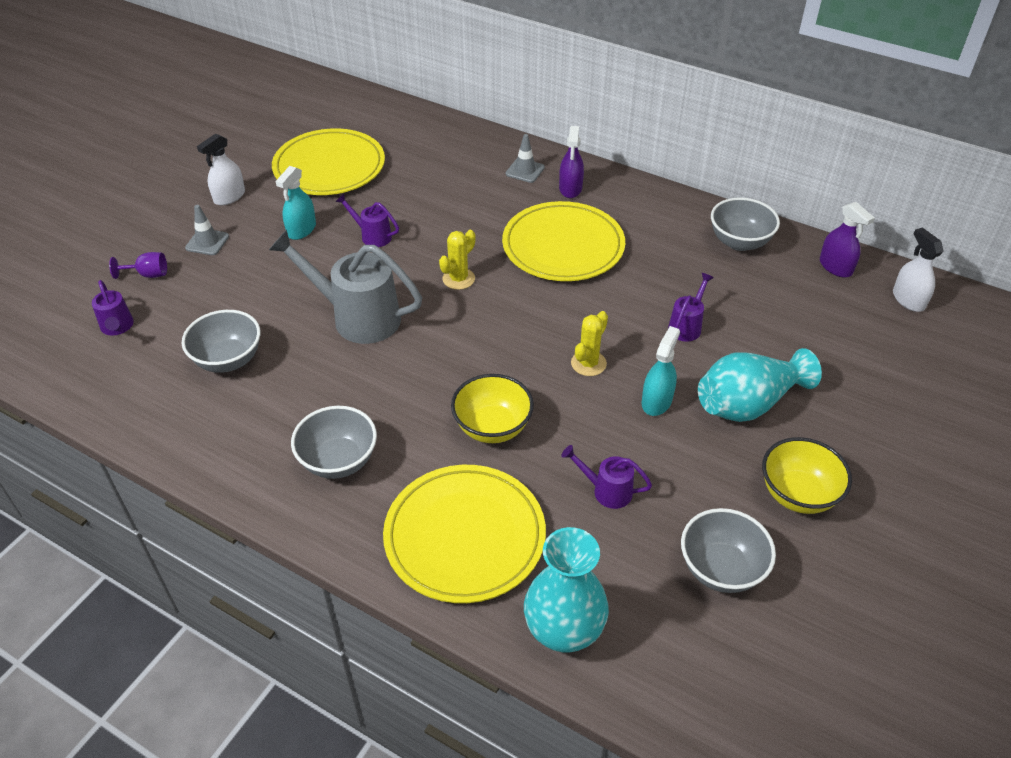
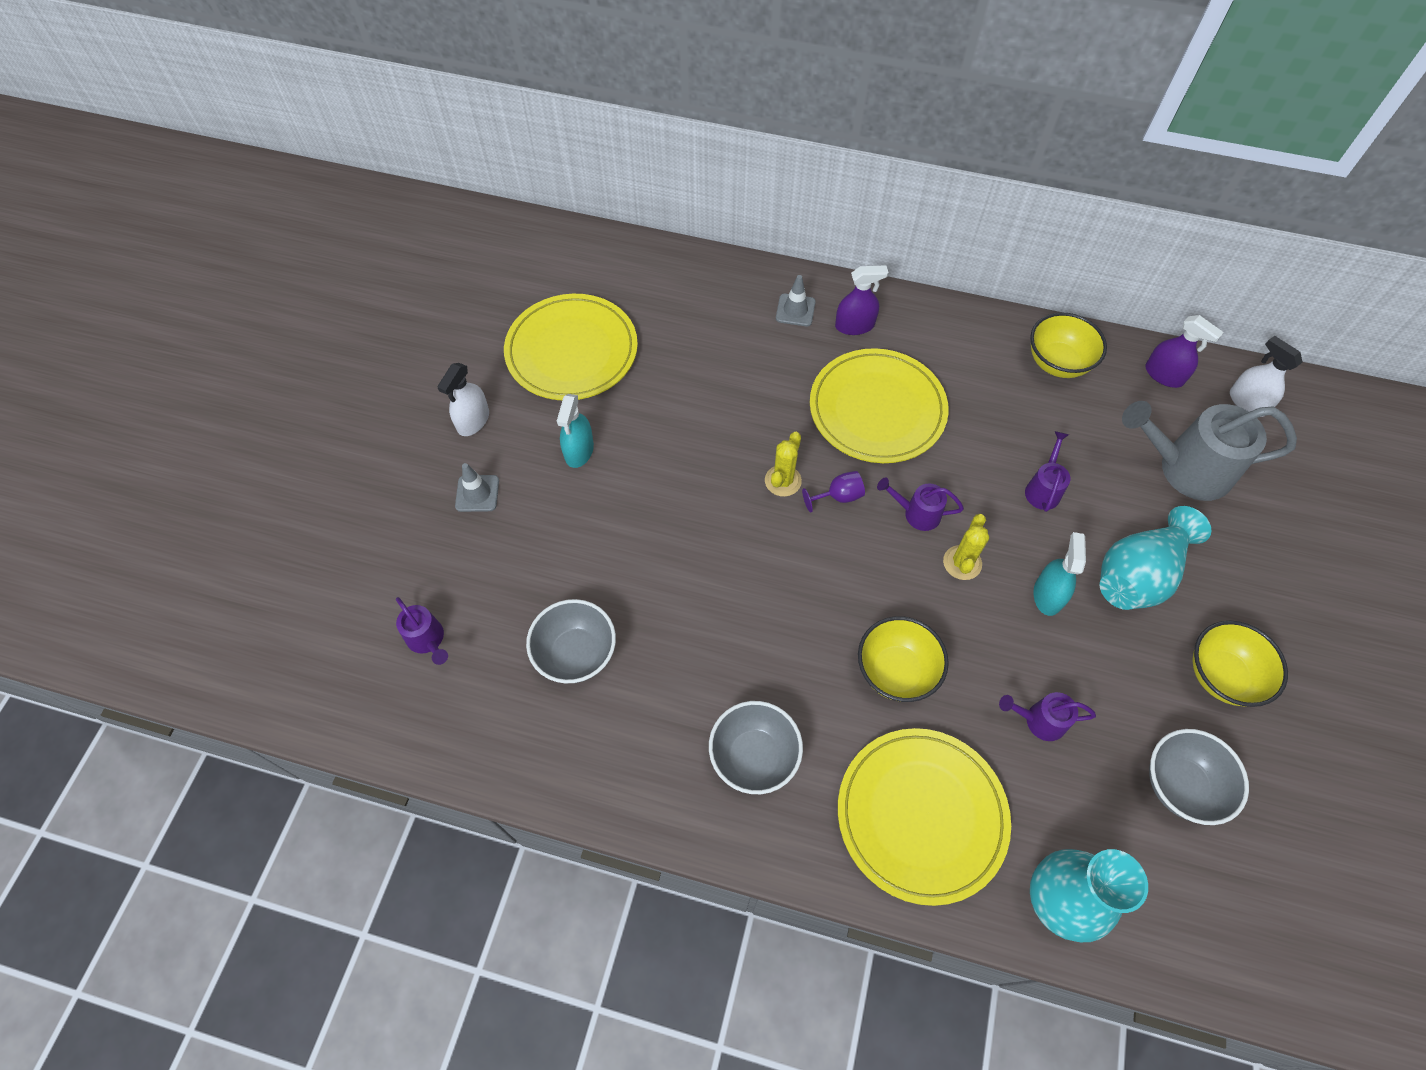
camera: 15 degrees left, 15 degrees up
purple goblet [109,252,167,279] -> purple goblet moved to [802,471,865,513]
grey watering can [269,230,422,344] -> grey watering can moved to [1122,401,1297,501]
purple watering can [335,194,399,247] -> purple watering can moved to [877,477,964,531]
purple spray bottle [559,126,584,198] -> purple spray bottle turned 90 degrees counterclockwise [835,265,888,335]
grey bowl [711,197,780,251] -> yellow bowl [1030,312,1107,378]

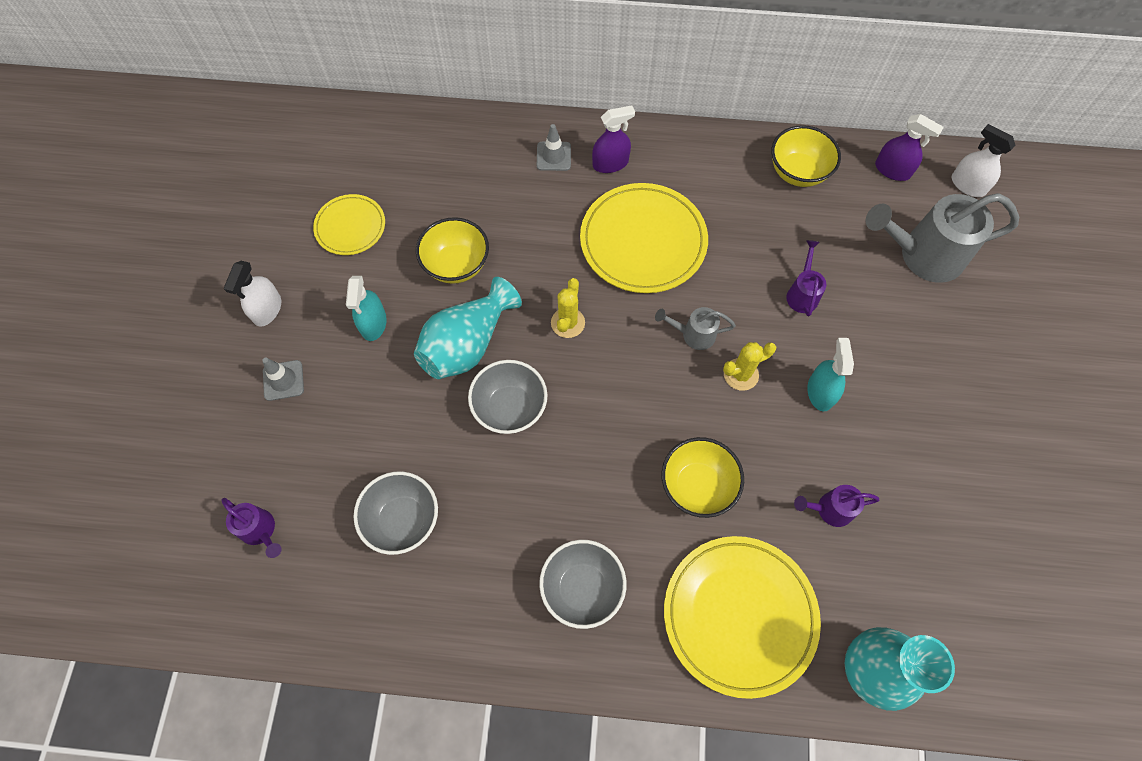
camera: 10 degrees left, 5 degrees up
yellow plate [504,294,638,400] -> yellow plate [313,194,385,255], size x0.57
purple goblet [802,471,865,513] -> none
purple watering can [877,477,964,531] -> grey watering can [655,307,736,350]
yellow cactus [943,514,989,580] -> yellow cactus turned 60 degrees clockwise [723,342,776,391]
turquoise vase [1100,506,1211,610] -> turquoise vase moved to [414,277,522,379]
grey bowl [1149,729,1249,825] -> grey bowl moved to [468,360,548,434]
yellow bowl [1192,621,1288,707] -> yellow bowl moved to [416,217,489,284]

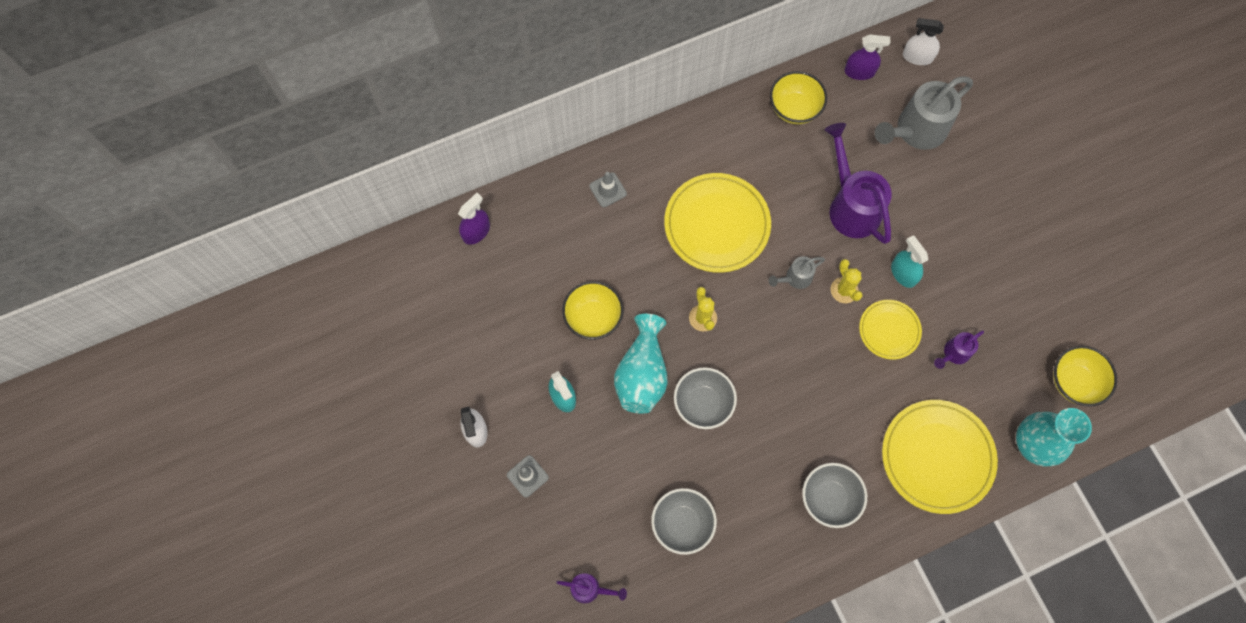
camera: 30 degrees left, 5 degrees up
yellow plate [313,194,385,255] -> yellow plate moved to [859,300,922,360]
purple spray bottle [592,106,635,173] -> purple spray bottle moved to [458,193,490,245]
yellow bowl [662,437,744,518] -> yellow bowl moved to [1053,346,1117,407]
yellow cactus [723,342,776,391] -> yellow cactus turned 60 degrees counterclockwise [831,259,863,303]
purple watering can [786,240,827,316] -> purple watering can [825,123,892,244], size x2.02

